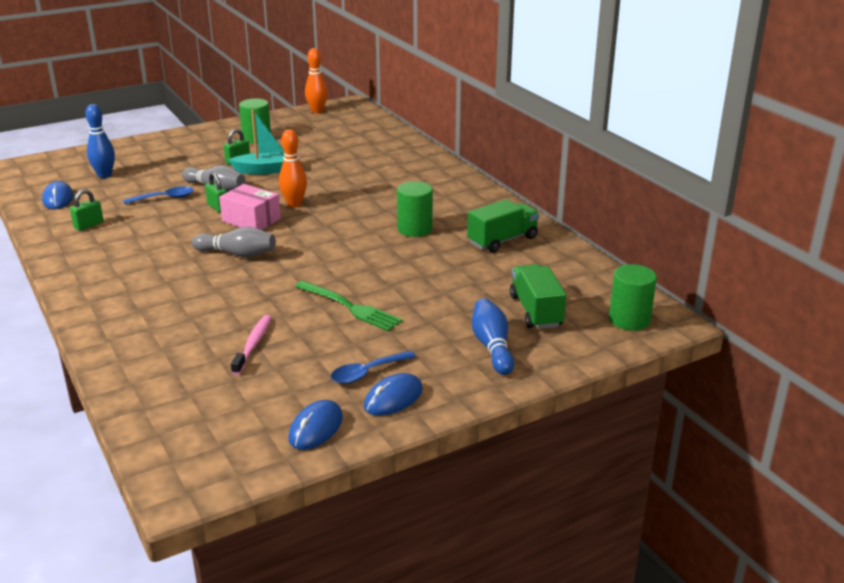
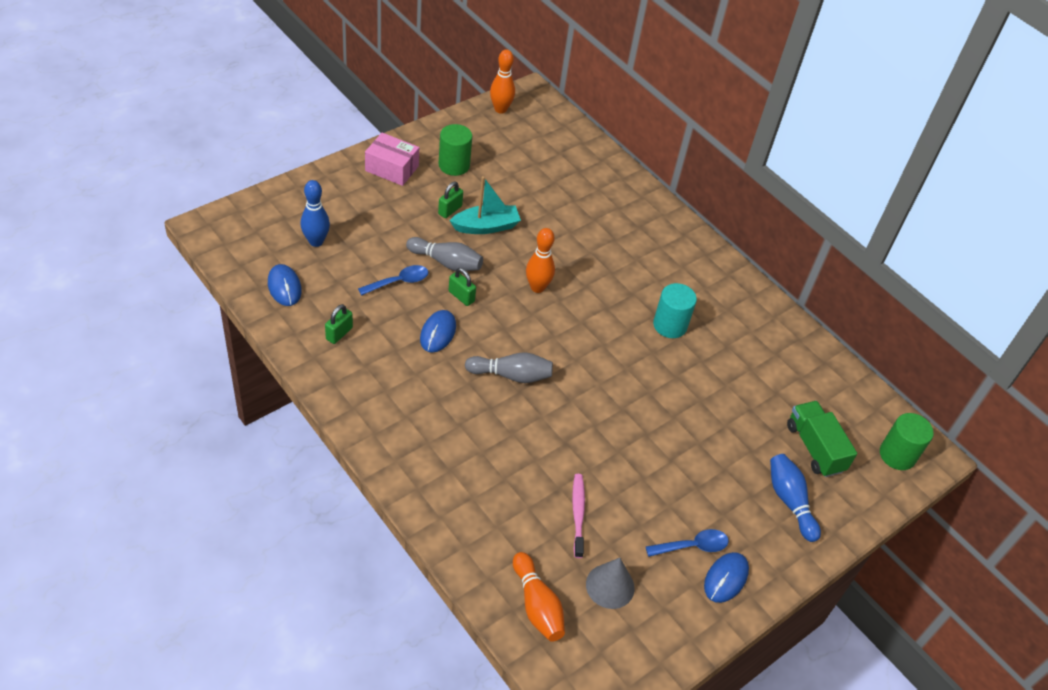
camera: 15 degrees left, 20 degrees up
pink box [219,184,281,230] -> pink box moved to [365,133,419,186]
blue mouse [288,400,343,450] -> blue mouse moved to [420,310,456,353]
green fork [295,281,402,331] -> none
blue spoon [331,351,416,384] -> blue spoon turned 150 degrees counterclockwise [646,529,729,557]
green cylinder [397,181,433,237] -> turquoise cylinder [653,283,697,338]
green truck [467,199,539,253] -> none
none -> orange bowling pin [513,552,565,642]
none -> grey cone [586,558,635,609]

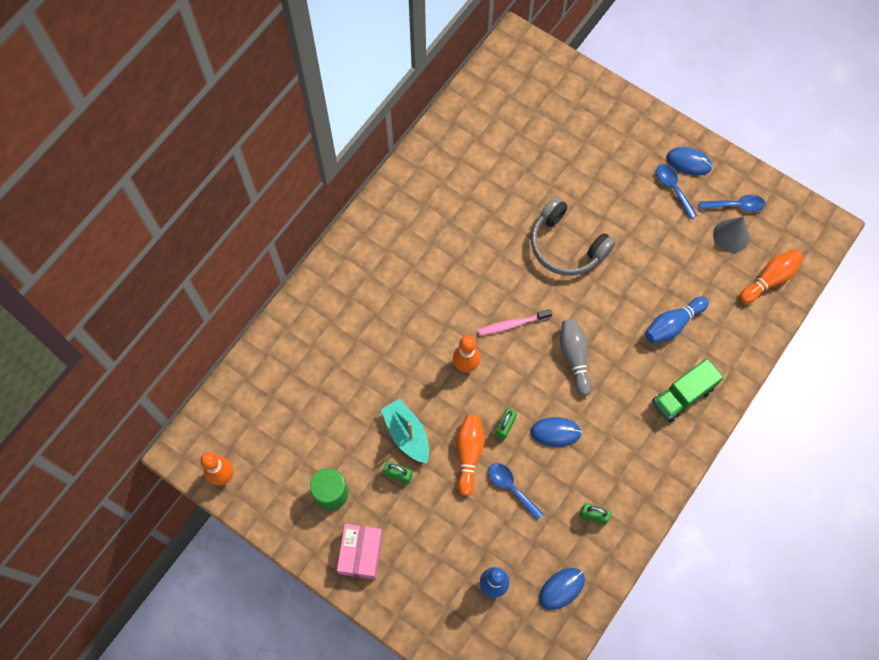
camera: 100 degrees left, 20 degrees up
grey bowling pin [406,237,483,271] -> orange bowling pin [457,415,485,496]
pink toothbrush [572,474,585,558] -> pink toothbrush moved to [478,309,552,336]
turquoise cylinder [653,283,697,338] -> none
blue bowling pin [770,454,821,542] -> blue bowling pin moved to [645,297,709,343]
green truck [787,401,857,477] -> green truck moved to [652,358,724,423]
green cylinder [880,413,934,470] -> none
none -> grey headphones [531,197,616,276]
none -> blue spoon [699,194,765,212]

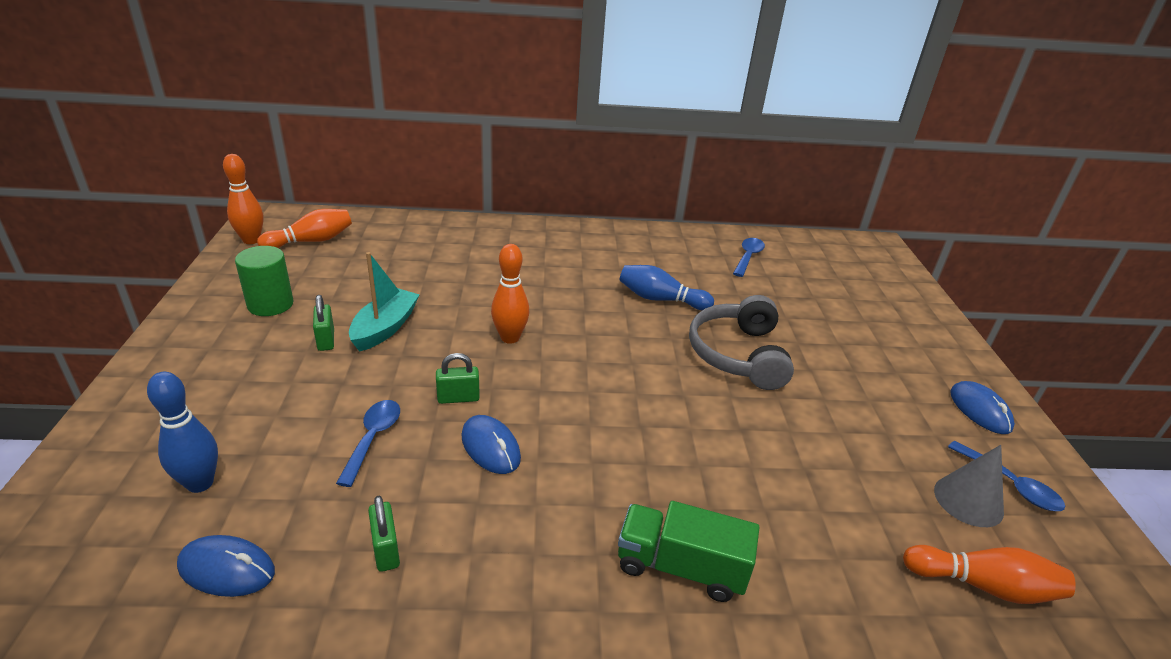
camera: 50 degrees right, 35 degrees down
pink box [337,524,383,579] -> none
orange bowling pin [457,415,485,496] -> orange bowling pin moved to [257,209,352,248]
pink toothbrush [478,309,552,336] -> none
grey bowling pin [560,319,592,396] -> none
blue bowling pin [645,297,709,343] -> blue bowling pin moved to [619,265,714,310]
blue spoon [656,164,697,219] -> blue spoon moved to [733,238,765,277]

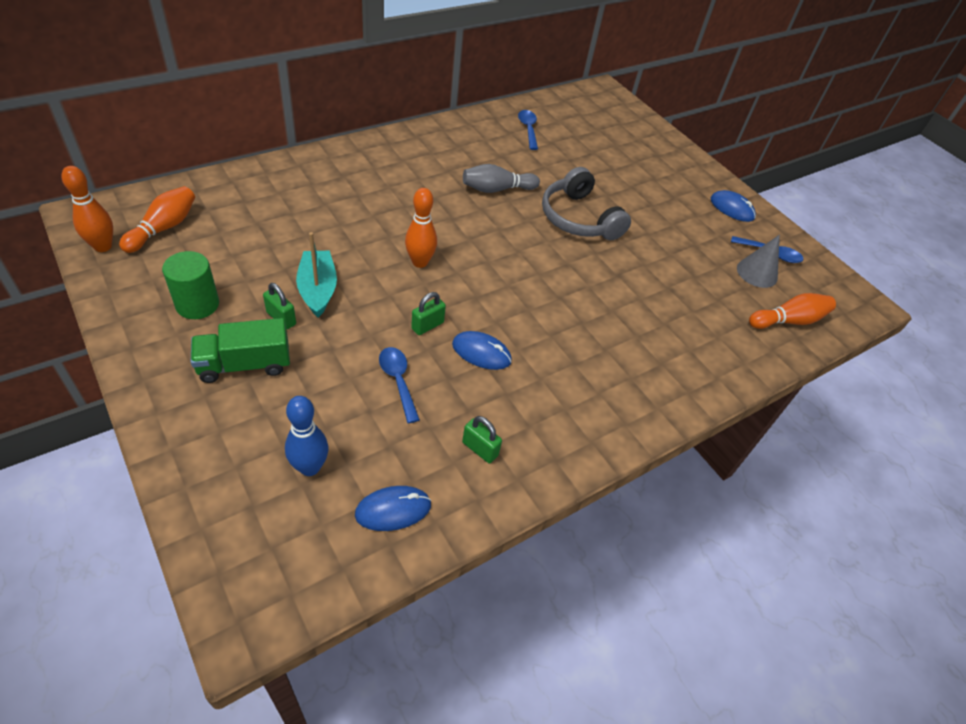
camera: 35 degrees left, 15 degrees up
green truck [618,501,759,602] -> green truck moved to [191,318,290,383]
blue bowling pin [619,265,714,310] -> grey bowling pin [463,164,540,193]

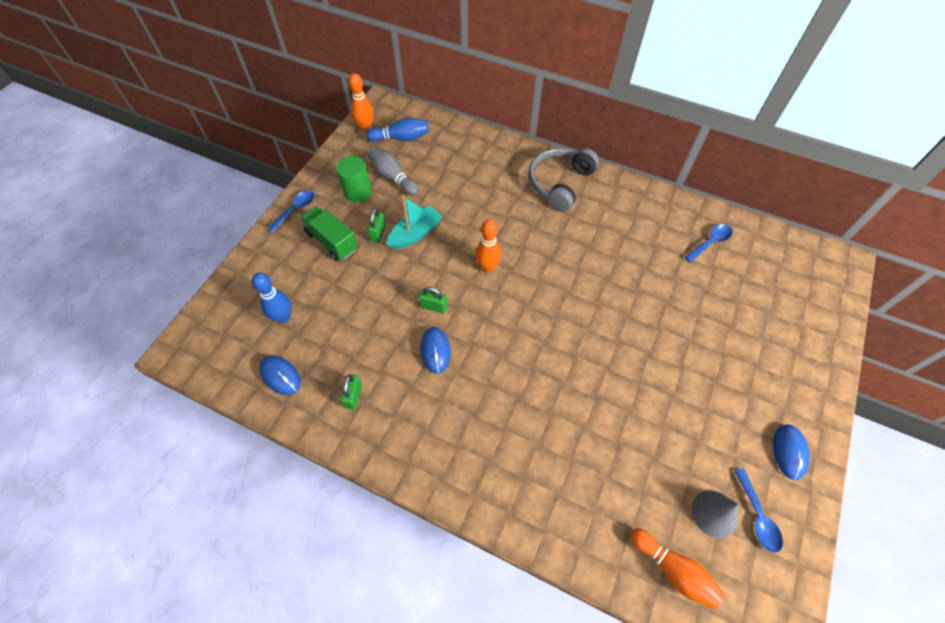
camera: 65 degrees right, 10 degrees up
orange bowling pin [119,186,195,253] -> blue bowling pin [366,118,429,142]
blue spoon [379,347,420,423] -> blue spoon moved to [267,190,315,233]
grey bowling pin [463,164,540,193] -> grey bowling pin moved to [368,148,418,196]
grey headphones [542,167,631,240] -> grey headphones moved to [528,148,599,212]

